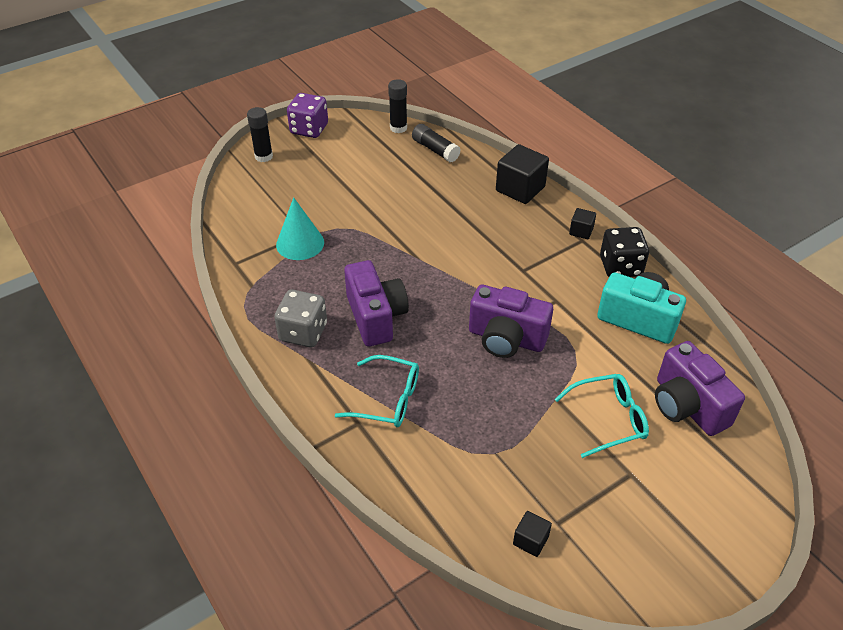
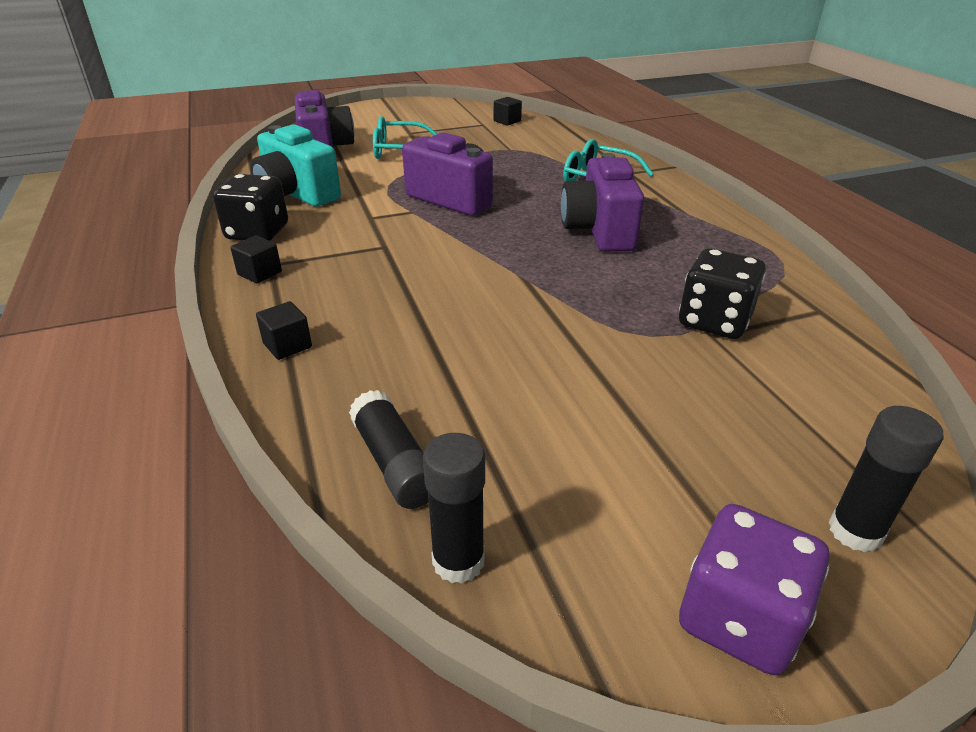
camera: 165 degrees left, 10 degrees down
grey dice [274,290,327,347] -> none
turquoise cone [276,197,324,260] -> black dice [679,248,766,339]
black cube [496,144,549,204] -> black cube [256,301,312,360], size x0.52

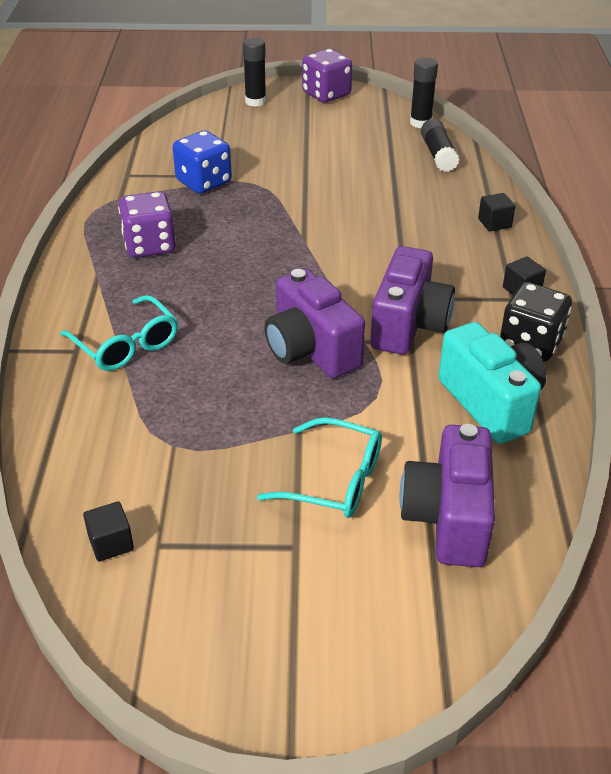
camera: 160 degrees left, 5 degrees up
purple camera [561,153,644,252] -> purple camera moved to [370,246,455,355]
black dice [679,248,766,339] -> blue dice [173,130,232,194]
none -> purple dice [118,191,176,258]

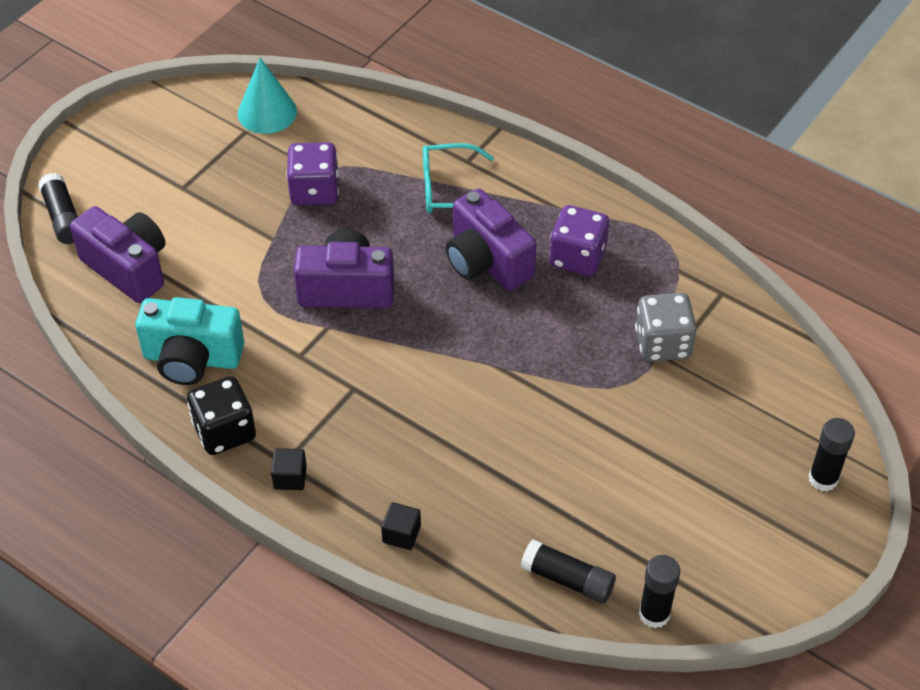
camera: 125 degrees right, 10 degrees up
black cube [83,501,134,562] -> turquoise cone [238,57,297,134]
blue dice [173,130,232,194] -> grey dice [635,293,697,362]
turquoise glasses [257,417,382,518] -> none
purple dice [302,49,352,103] -> purple dice moved to [286,142,339,205]
purple camera [370,246,455,355] -> purple camera moved to [446,188,537,290]
none -> black glue stick [38,173,78,244]

